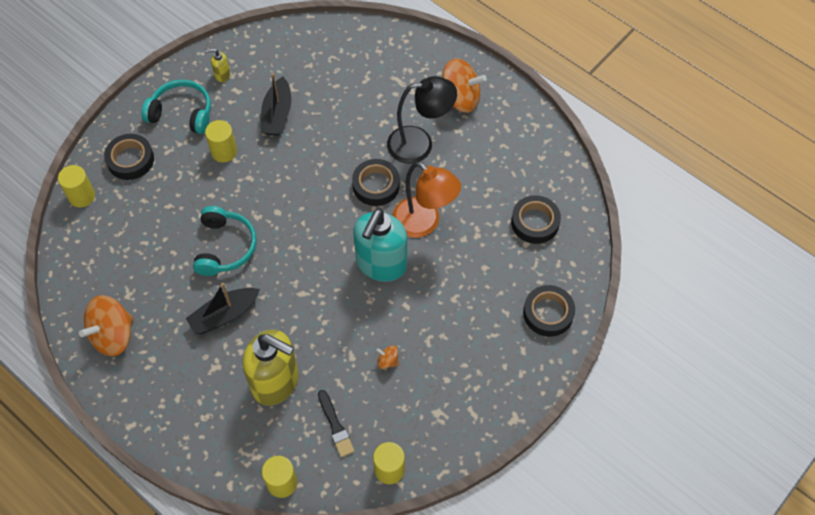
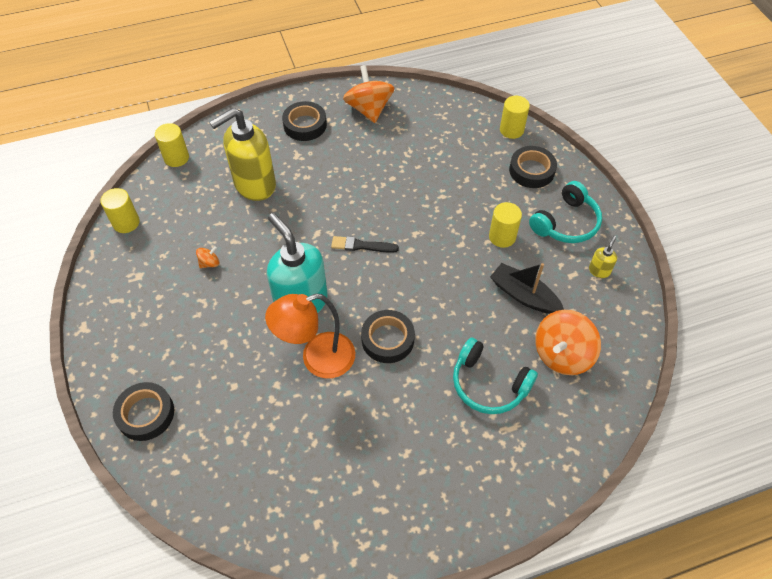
camera: 120 degrees right, 5 degrees down
black boat [186,283,260,335] -> none
turquoise headphones [193,206,256,276] -> turquoise headphones moved to [453,338,538,414]
black brush [318,390,355,457] -> black brush moved to [331,236,399,253]
black lamp [387,76,457,164] -> none
orange spinning top [442,58,487,113] -> orange spinning top moved to [535,310,601,375]
black tape [511,195,561,244] -> black tape moved to [282,101,327,141]

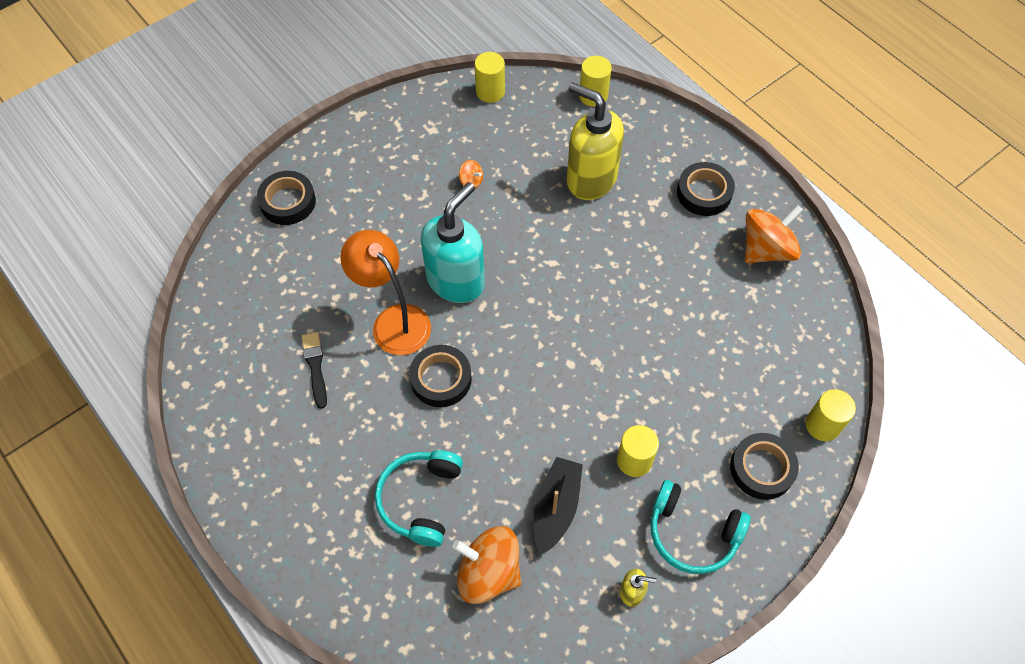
camera: 70 degrees right, 5 degrees up
black brush [331,236,399,253] -> black brush moved to [302,332,327,409]

